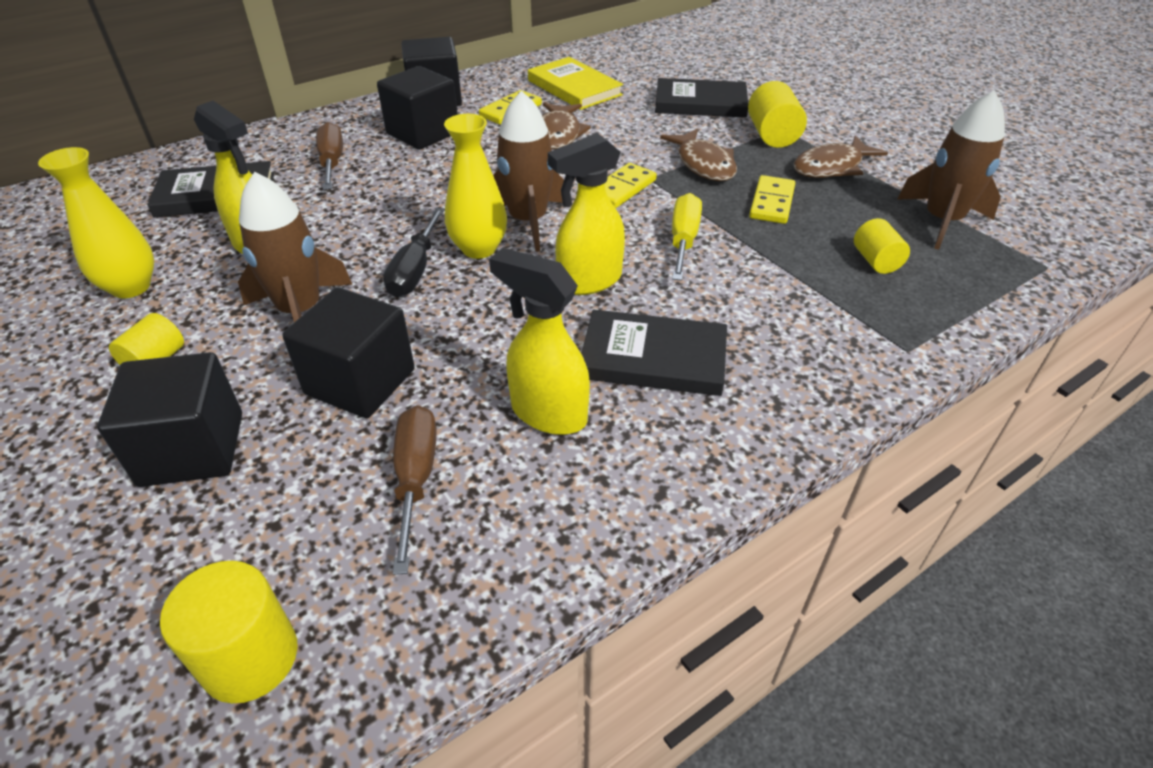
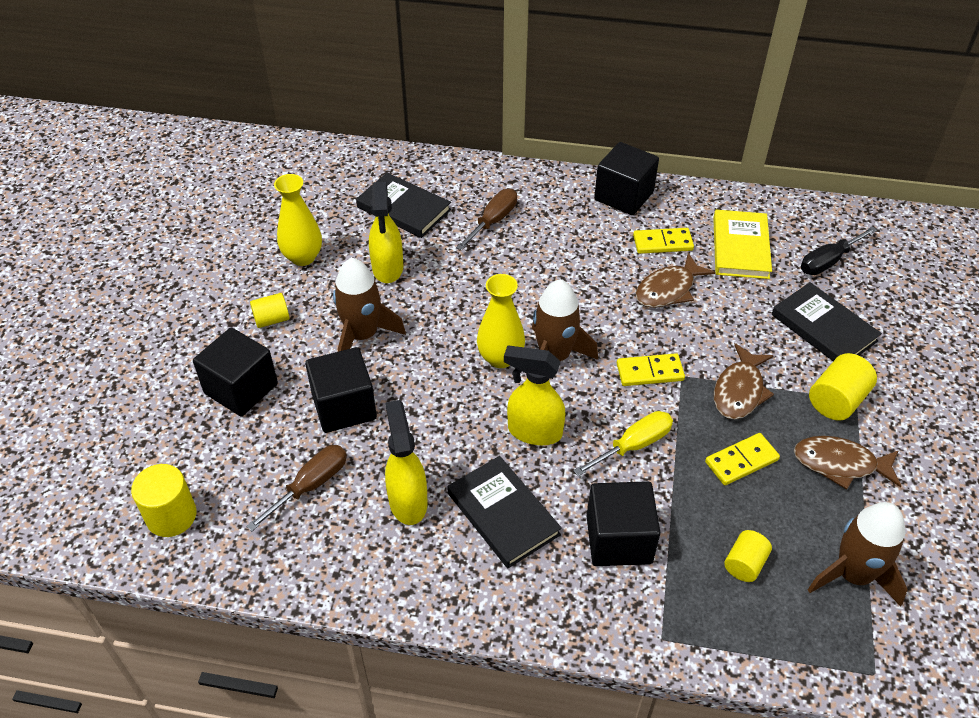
camera: 45 degrees right, 5 degrees up
black cube [377,66,458,150] -> black cube moved to [587,481,661,566]
black screwdriver [383,208,445,297] -> black screwdriver moved to [801,226,877,275]

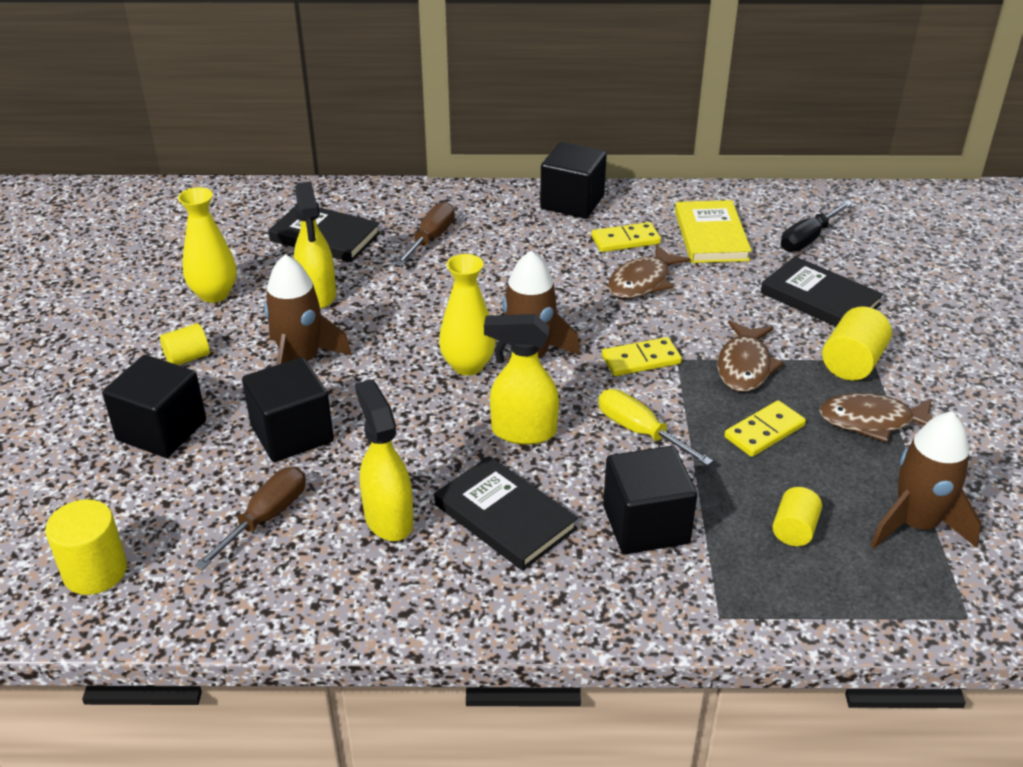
camera: 10 degrees left, 10 degrees down
yellow screwdriver [573,411,673,476] -> yellow screwdriver turned 90 degrees counterclockwise [598,389,713,466]

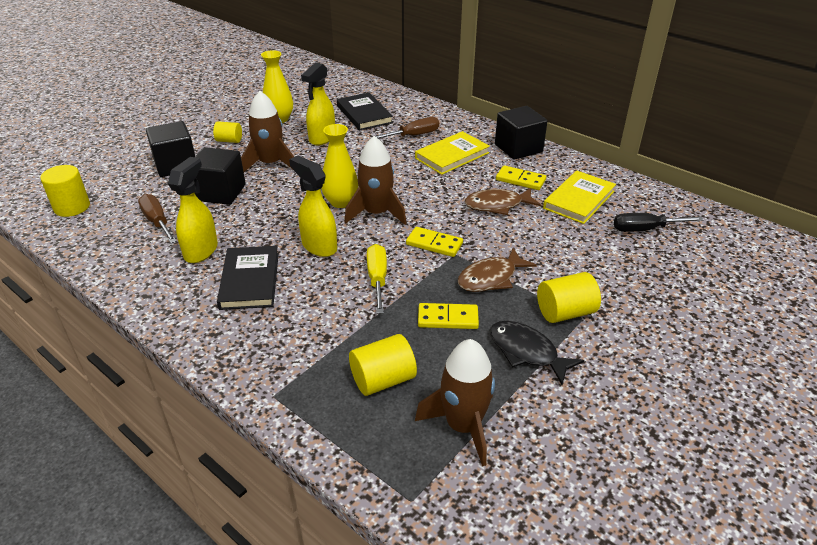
camera: 40 degrees right, 0 degrees up
brown screwdriver [195,467,306,570] -> brown screwdriver turned 105 degrees counterclockwise [138,194,177,243]
black cube [603,446,697,554] -> none
black book [761,256,883,327] -> none
yellow cylinder [772,487,822,546] -> yellow cylinder [349,334,417,396], size x1.52
brown fish [820,393,932,442] -> black fish [490,321,584,385]
none -> yellow book [415,131,490,175]

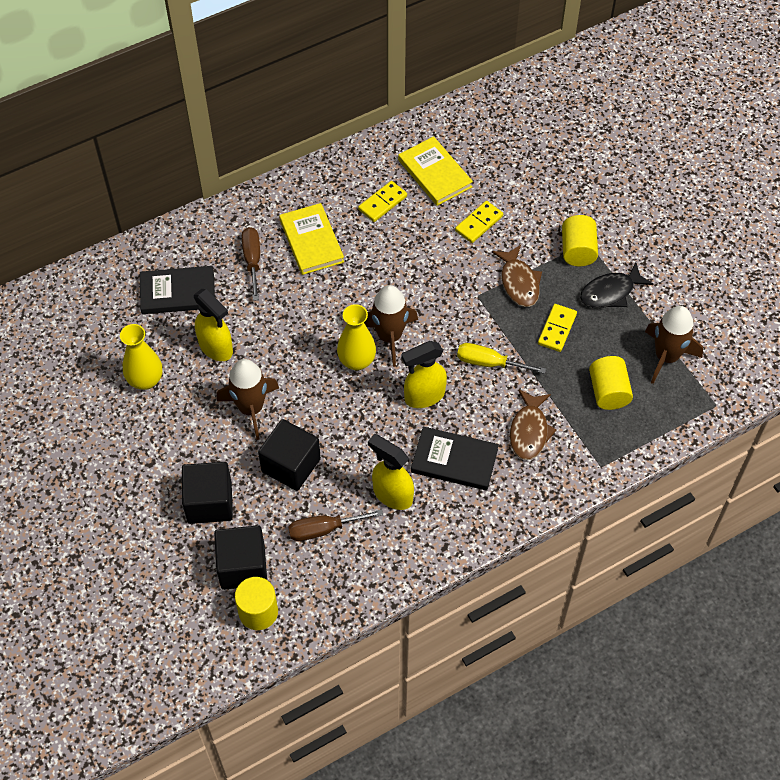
camera: 70 degrees left, 20 degrees up
yellow cylinder [213,121,242,143] -> none
yellow domino [406,227,463,257] -> yellow domino moved to [455,201,503,243]
brown fish [465,188,541,215] -> brown fish moved to [510,389,556,460]
black cube [495,106,548,160] -> black cube moved to [214,525,267,590]
black screwdriver [614,213,704,232] -> none

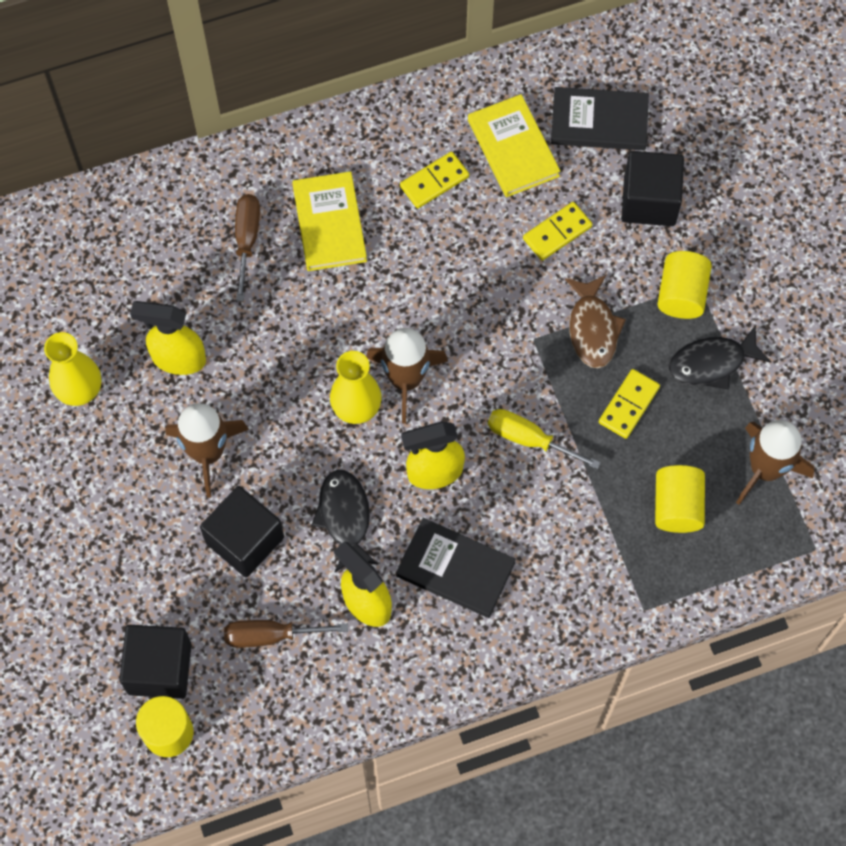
camera: 10 degrees right, 10 degrees up
black book [140,266,215,314] -> black book moved to [551,87,649,150]
black cube [182,462,233,524] -> black cube moved to [622,151,684,226]
yellow spray bottle [194,289,233,361] -> yellow spray bottle turned 135 degrees clockwise [130,301,206,375]
brown fish [510,389,556,460] -> none
none -> black fish [312,470,378,572]

